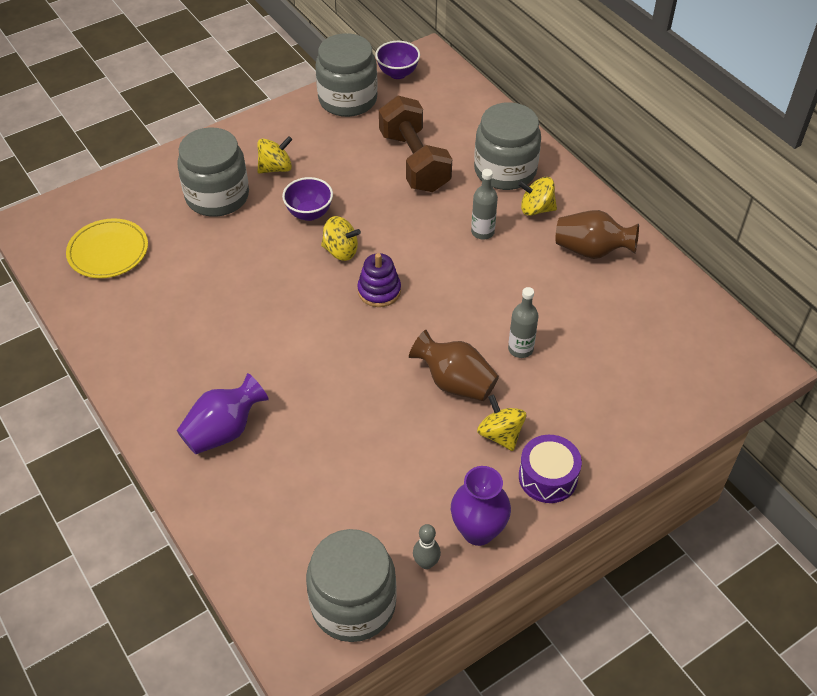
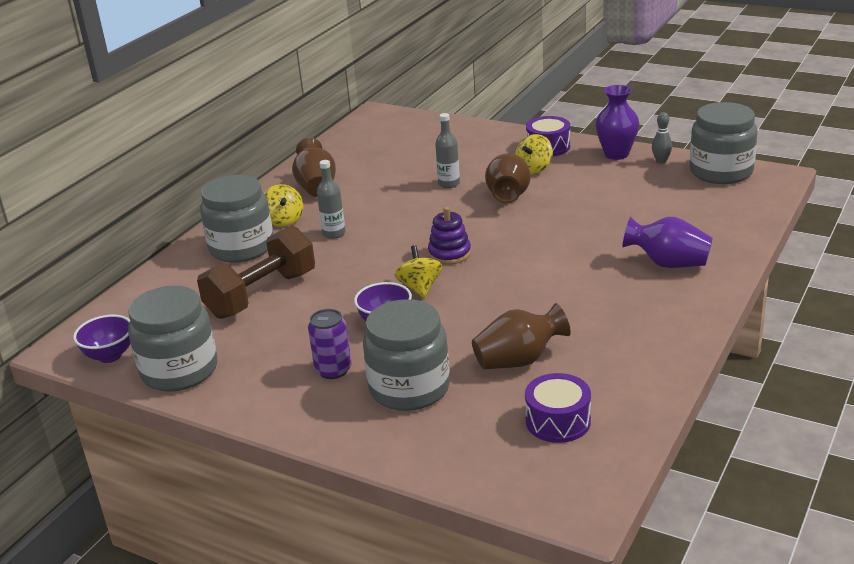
camera: 115 degrees left, 20 degrees down
yellow plate [66,218,148,278] -> purple drum [525,373,591,443]
yellow spinning top [258,136,292,174] -> purple can [308,309,351,379]
none -> brown vase [472,303,571,369]

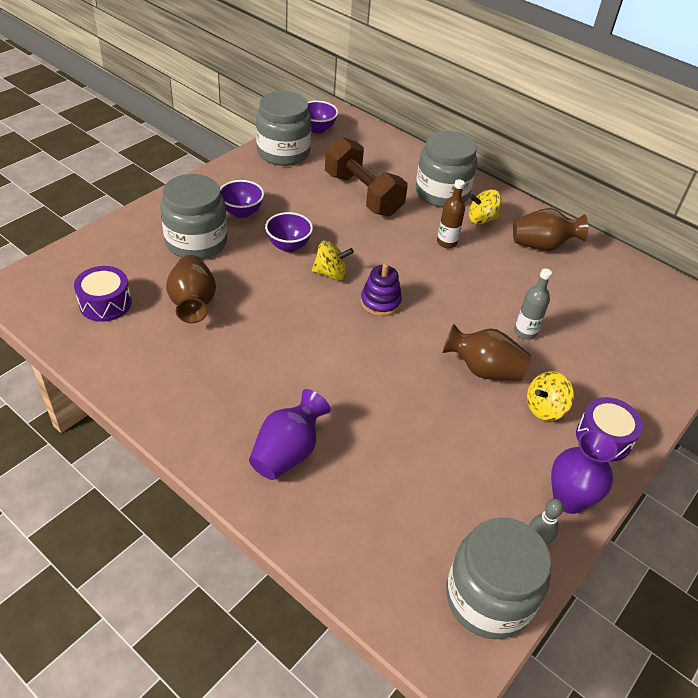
camera: 95 degrees right, 15 degrees up
purple can [308,309,351,379] -> purple bowl [220,180,264,218]
grey bottle [317,160,345,239] -> brown bottle [437,179,465,248]
yellow spinning top [515,134,553,174] -> yellow spinning top turned 75 degrees counterclockwise [527,371,574,421]

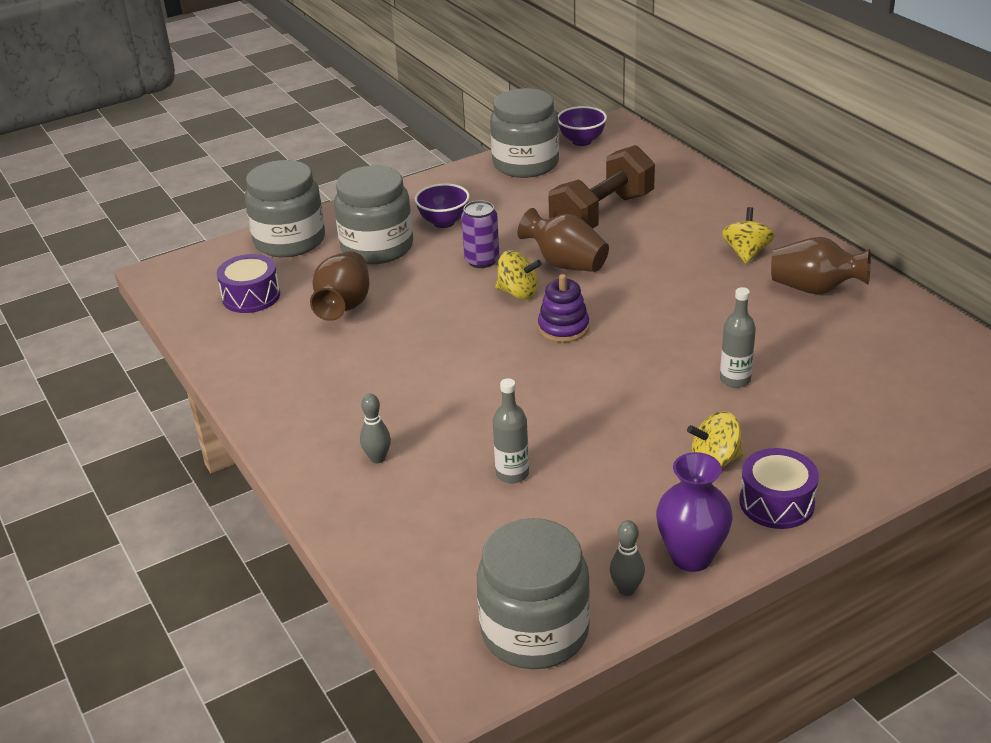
camera: 25 degrees right, 10 degrees down
purple vase [249,389,331,480] -> grey bowling pin [360,394,391,463]
purple bowl [265,212,313,252] -> purple can [461,200,500,268]
brown dumbbell [325,137,408,216] -> brown dumbbell turned 60 degrees clockwise [548,145,655,229]
grey jar [416,131,477,208] -> grey jar moved to [245,160,325,257]
brown bottle [437,179,465,248] -> none
brown vase [442,324,531,381] -> brown vase moved to [517,208,609,272]
yellow spinning top [469,189,501,224] -> yellow spinning top turned 90 degrees clockwise [722,207,775,264]
none -> grey bottle [493,378,529,484]

